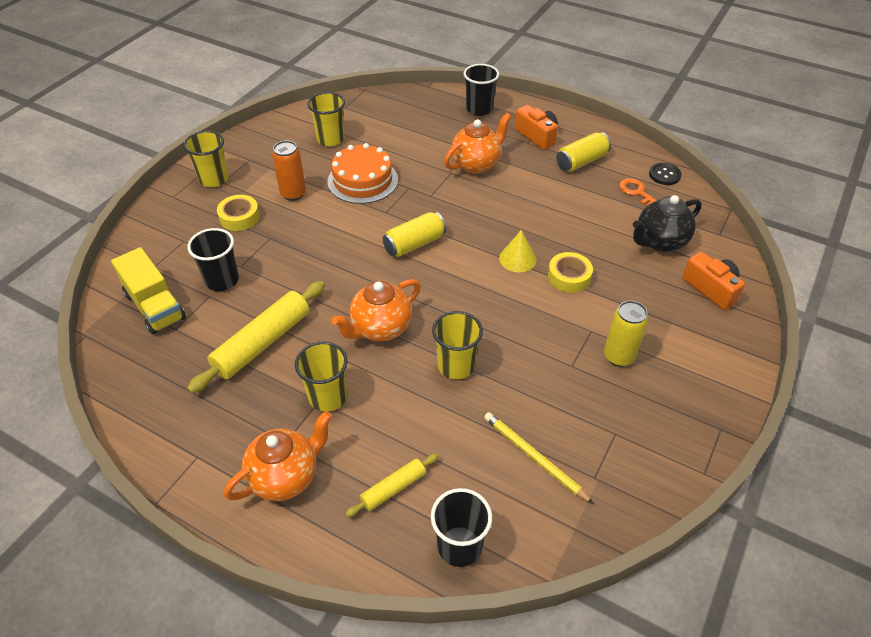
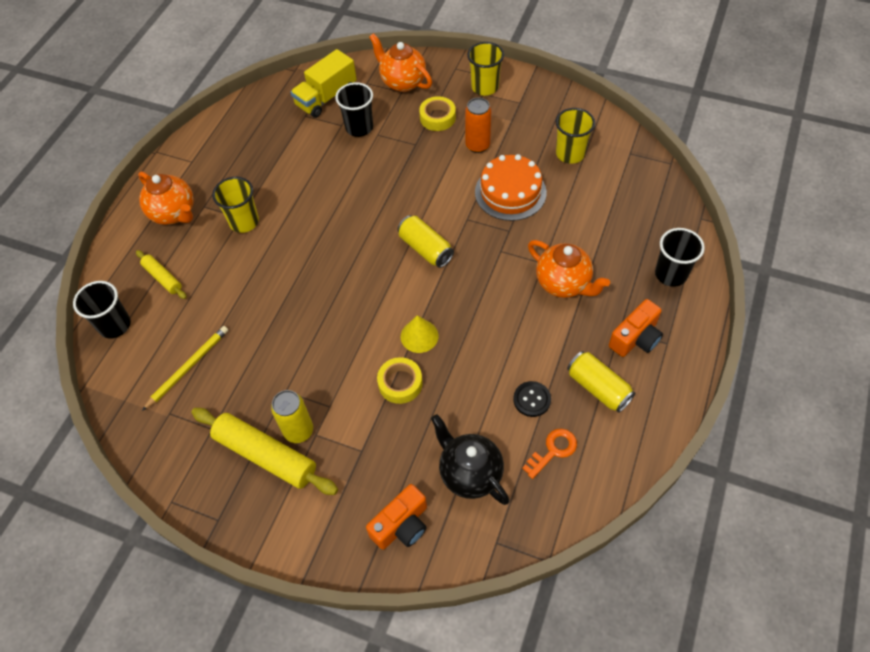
camera: 85 degrees right, 10 degrees up
yellow rolling pin [187,281,325,393] -> yellow rolling pin moved to [191,408,338,495]
orange teapot [332,279,420,341] -> orange teapot moved to [369,33,432,92]
yellow cup [432,311,483,379] -> none
black button [649,163,682,185] -> black button moved to [513,381,551,417]

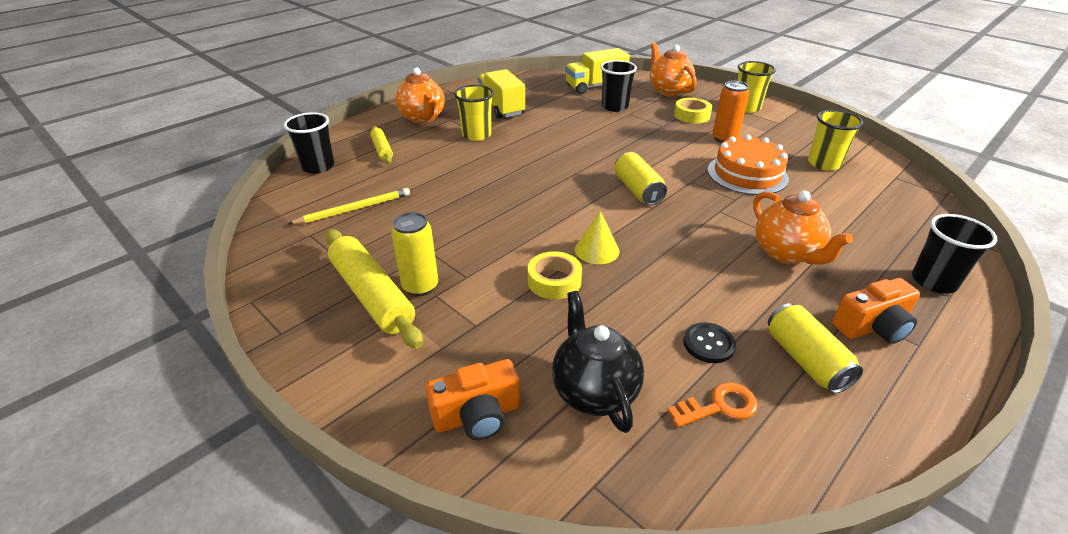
camera: 20 degrees right, 20 degrees down
none -> yellow truck [478,69,525,119]

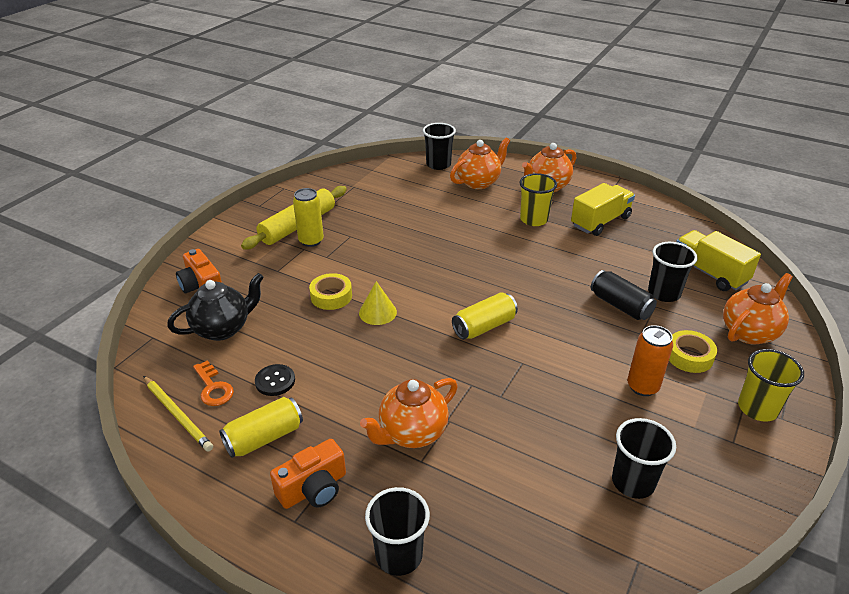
camera: 75 degrees right, 0 degrees up
yellow pencil [288,188,410,224] -> yellow pencil moved to [143,376,213,452]
yellow rolling pin [370,126,393,164] -> orange teapot [450,137,510,189]
orange cake [707,135,789,195] -> none
yellow cup [808,110,863,171] -> black cup [612,418,676,499]
orange camera [832,278,920,344] -> orange camera turned 90 degrees counterclockwise [270,439,346,509]
none -> black can [591,270,657,320]

